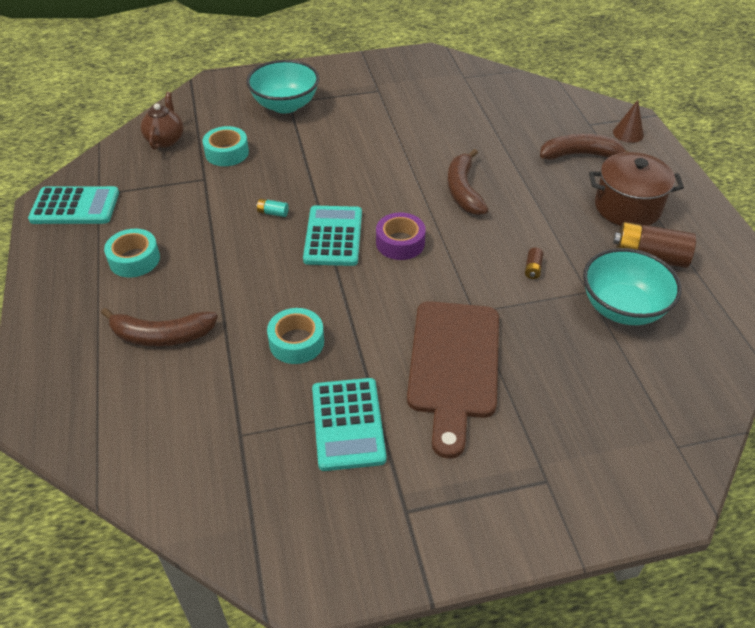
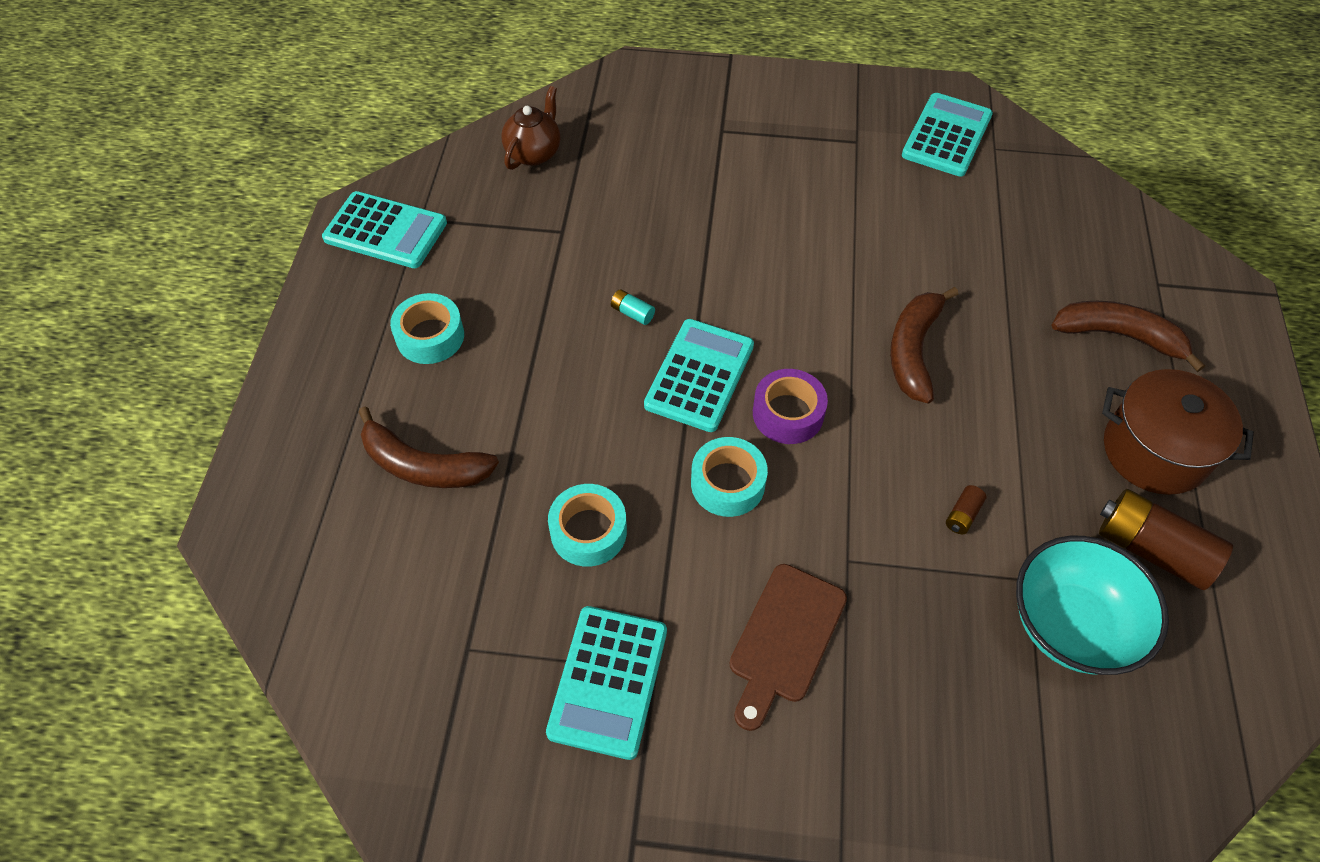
camera: 20 degrees right, 10 degrees up
turquoise tape [203,126,249,166] -> turquoise tape moved to [691,437,768,517]
turquoise bowl [246,60,319,113] -> none
brown cutting board [407,301,499,459] -> brown cutting board [729,564,847,731], size x0.65
brown cone [613,100,644,143] -> none
none -> turquoise calculator [902,93,993,177]

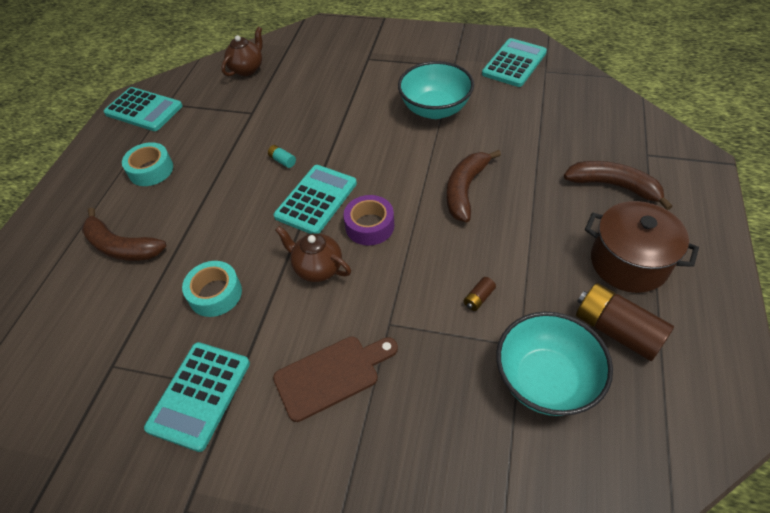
camera: 10 degrees right, 5 degrees down
turquoise tape [691,437,768,517] -> brown teapot [275,226,351,282]
brown cutting board [729,564,847,731] -> brown cutting board turned 150 degrees counterclockwise [273,337,398,422]
none -> turquoise bowl [398,61,474,119]

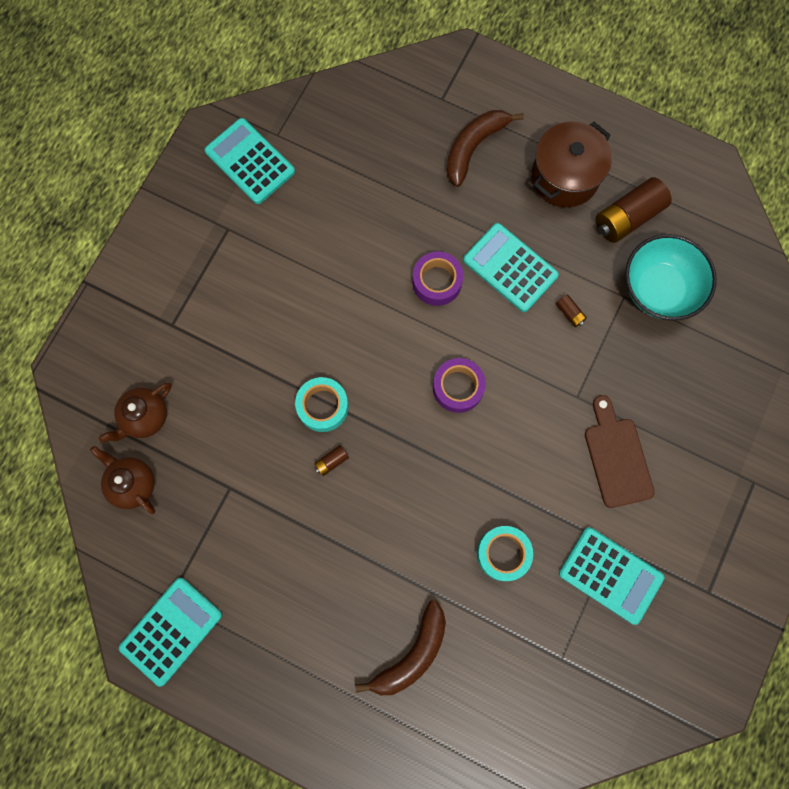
camera: 80 degrees left, 25 degrees up
turquoise tape [122,142,173,186] -> turquoise tape moved to [295,377,349,432]
turquoise battery [268,145,296,168] -> brown battery [314,445,349,476]
turquoise calculator [274,165,357,234] -> turquoise calculator moved to [463,223,559,312]
brown teapot [275,226,351,282] -> brown teapot moved to [99,383,171,443]
turquoise bowl [398,61,474,119] -> none
brown banana [447,150,501,222] -> purple tape [412,251,463,306]

